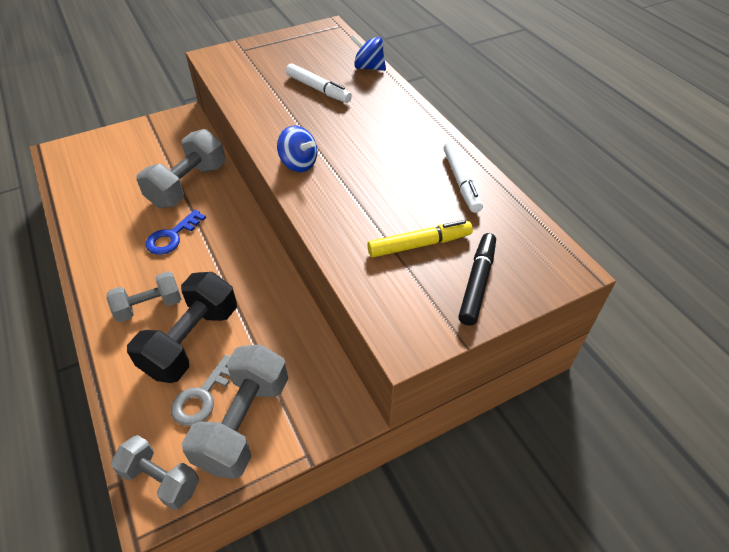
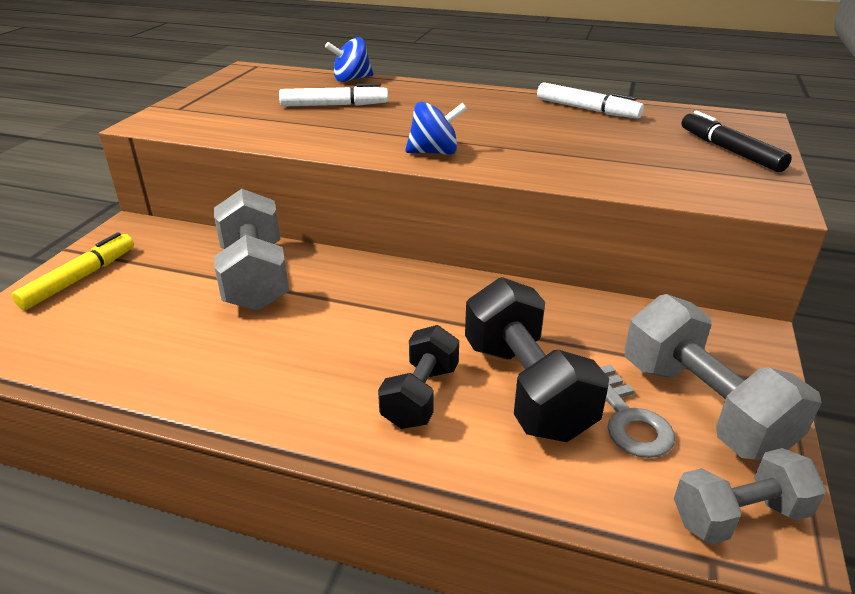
camera: 45 degrees left, 15 degrees down
grey dumbbell [106,271,181,322] -> black dumbbell [378,325,459,429]
blue key [145,210,206,255] -> none
yellow marker [367,220,473,257] -> yellow marker moved to [12,232,134,310]

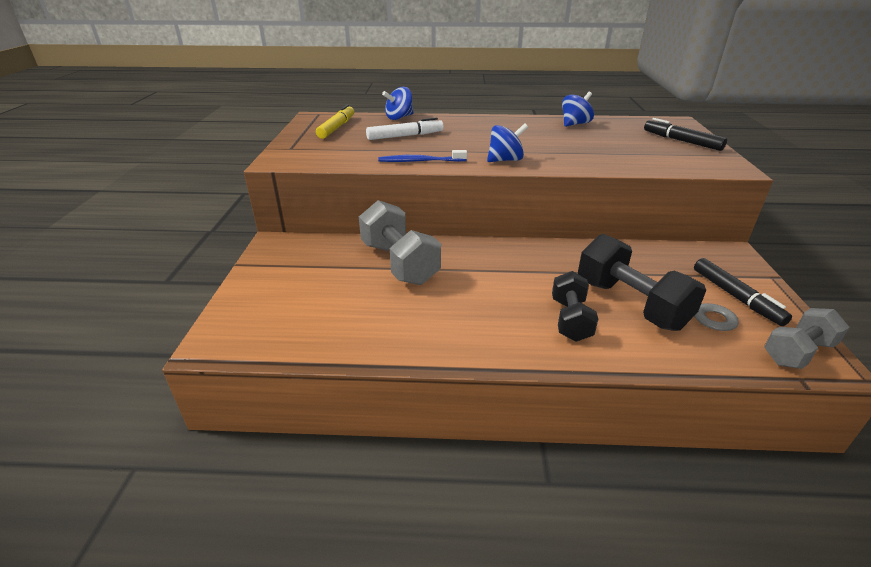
camera: 15 degrees left, 0 degrees up
yellow marker [12,232,134,310] -> yellow marker moved to [316,104,354,139]
white marker [537,82,644,119] -> blue spinning top [562,92,594,127]
grey dumbbell [625,294,821,460] -> black marker [694,258,792,326]
none -> blue toothbrush [378,150,467,162]

